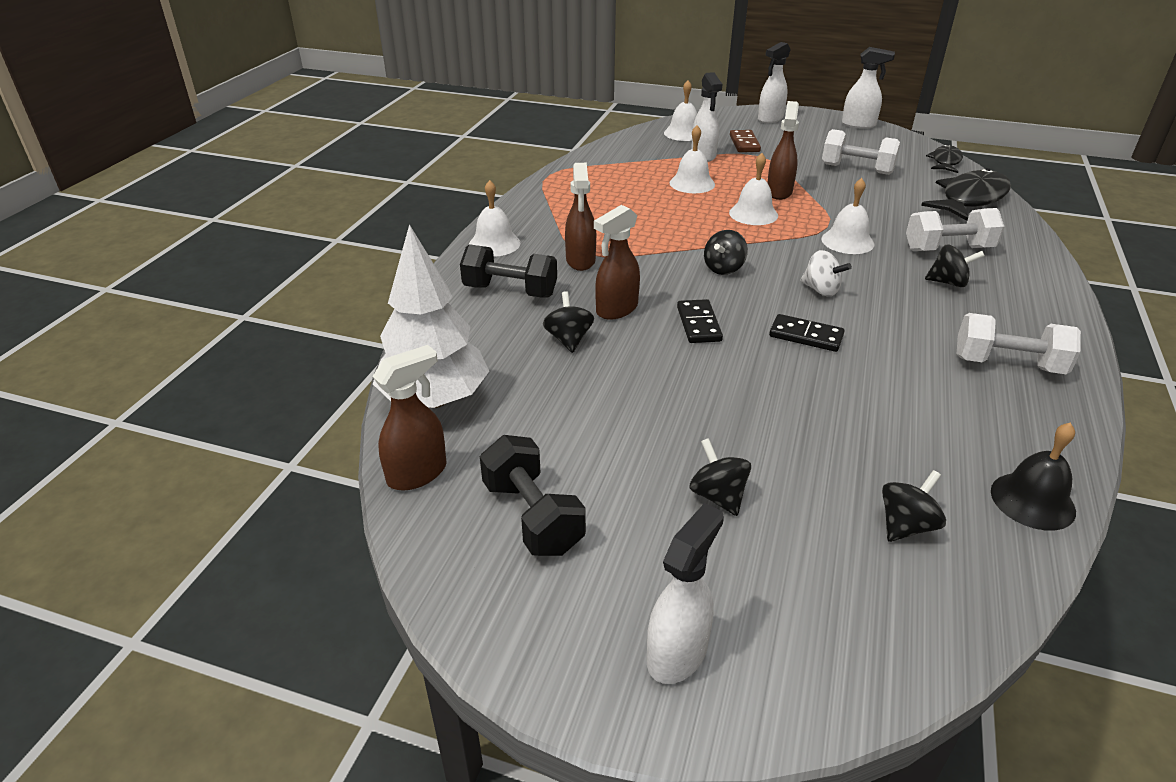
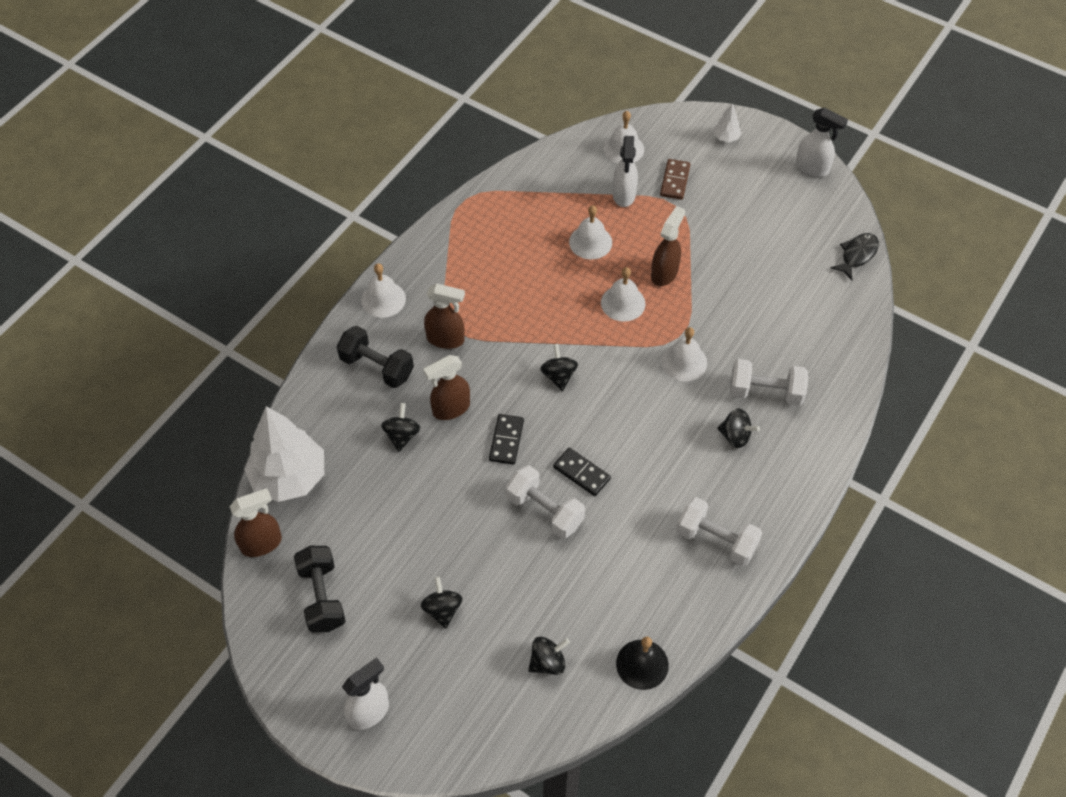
camera: 15 degrees right, 20 degrees up
brown spray bottle [565,163,596,271] -> brown spray bottle turned 90 degrees counterclockwise [424,283,465,349]
black spinning top [704,230,748,275] -> black spinning top turned 120 degrees clockwise [540,344,578,391]
white spray bottle [758,42,791,123] -> white tree [713,104,742,142]
white spinning top [800,250,852,297] -> none
white dumbbell [822,129,900,175] -> white dumbbell moved to [506,465,585,539]
black fish [921,168,1011,221] -> none

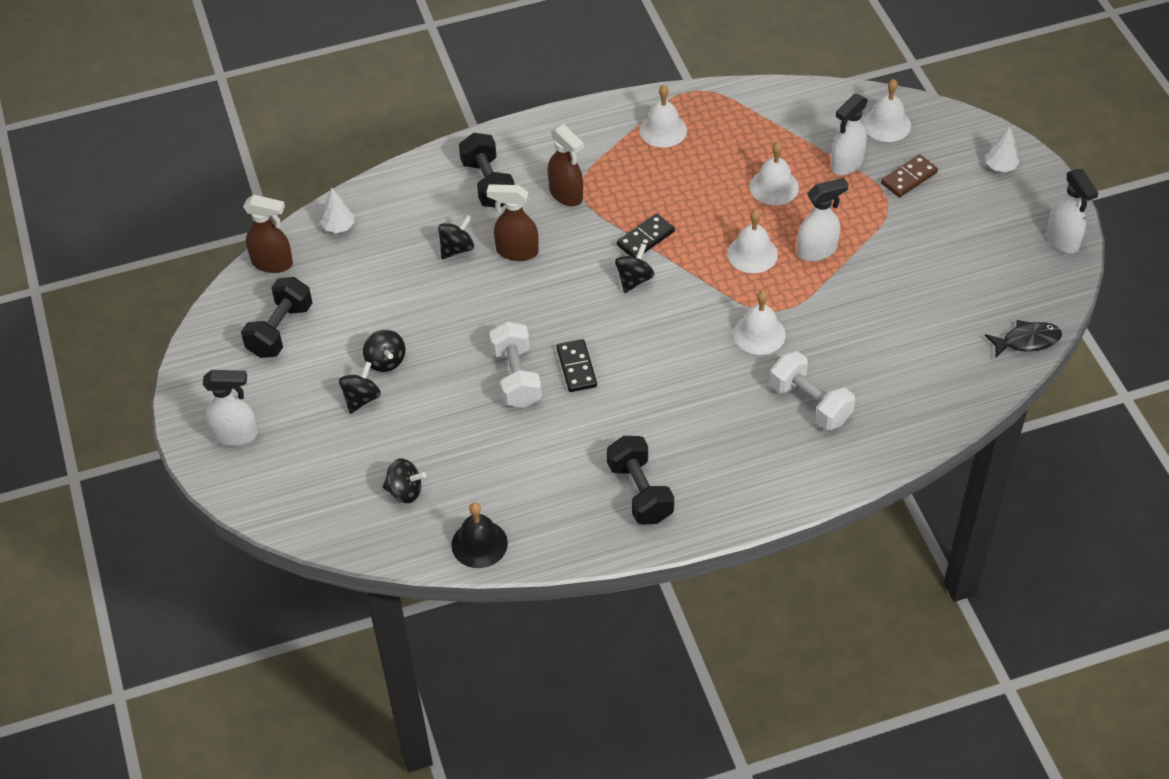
camera: 40 degrees right, 5 degrees down
white tree [244,406,324,502] -> white tree [321,187,354,233], size x0.42
white bell [361,263,406,318] -> white bell moved to [639,85,687,148]
black domino [489,414,524,465] -> black domino moved to [617,214,675,258]
brown spray bottle [651,206,685,286] -> white spray bottle [797,177,849,261]
white dumbbell [676,497,762,566] -> black dumbbell [607,436,674,524]
black spinning top [717,409,760,448] -> black spinning top moved to [363,329,405,372]

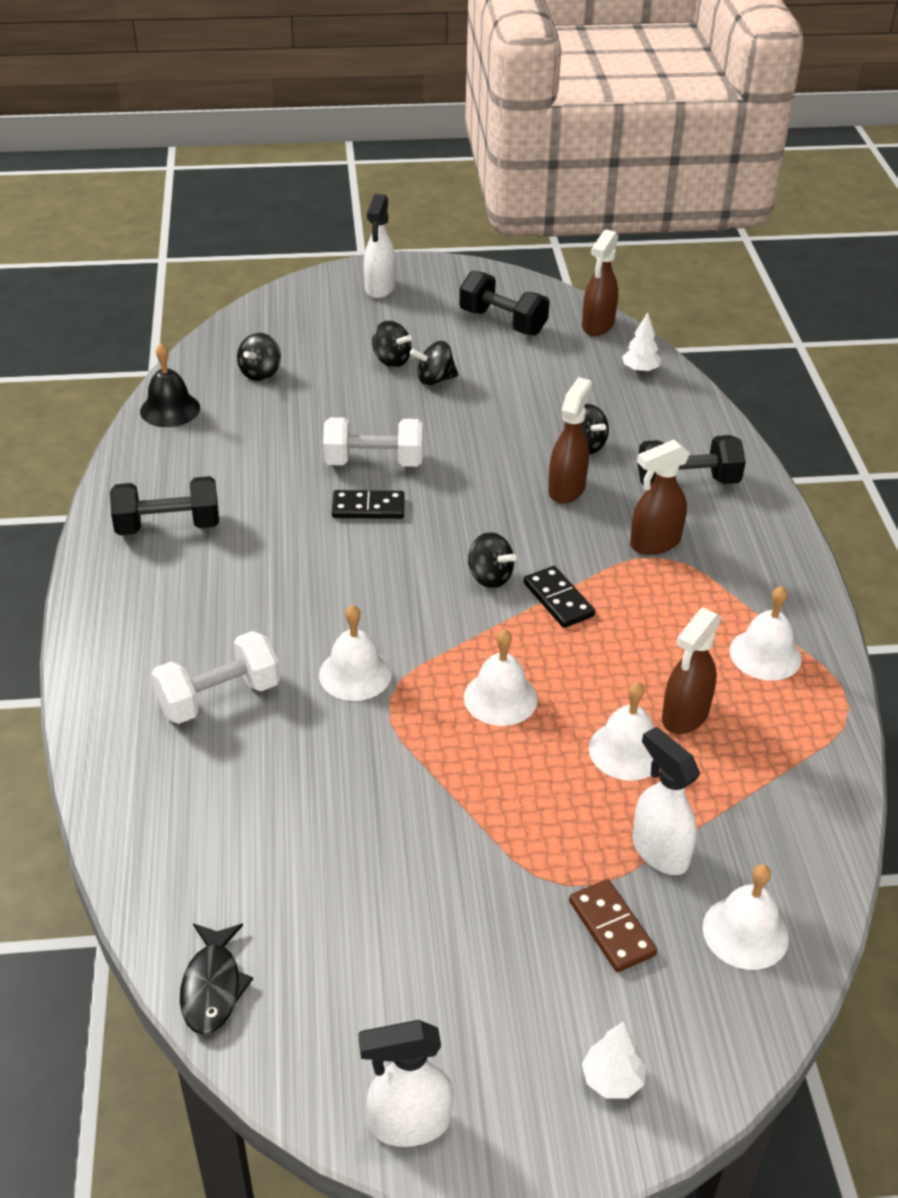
camera: 100 degrees right, 10 degrees down
white spray bottle [797,177,849,261] -> none
none -> brown spray bottle [662,608,722,734]

